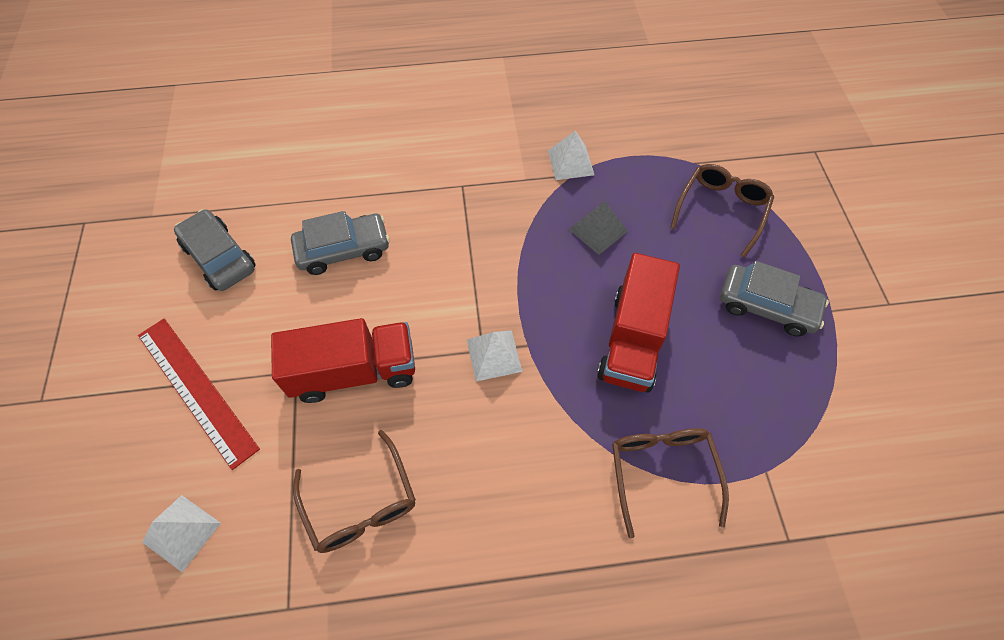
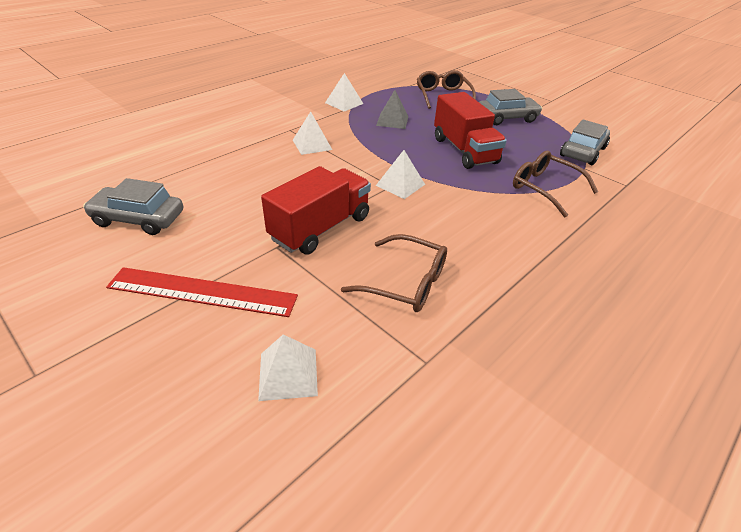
camera: 40 degrees left, 20 degrees down
grey car [291,211,390,275] -> grey car moved to [560,120,610,165]
none -> white pyramid [293,111,332,155]

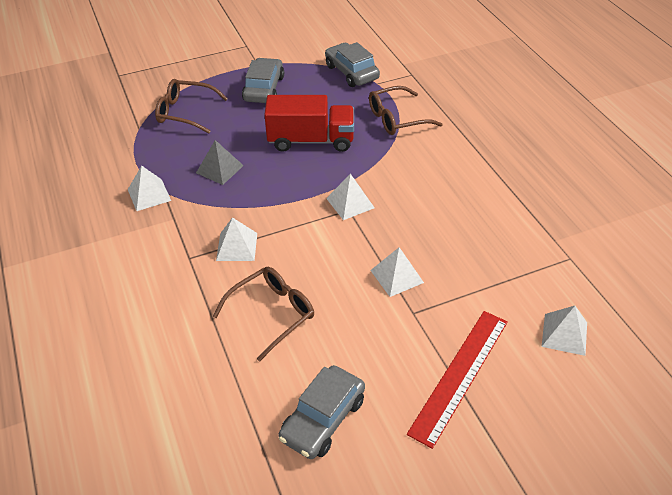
camera: 65 degrees left, 5 degrees up
red truck [261,166,371,255] -> white pyramid [370,247,424,297]
brown glasses [341,234,447,312] -> brown glasses moved to [213,267,314,362]

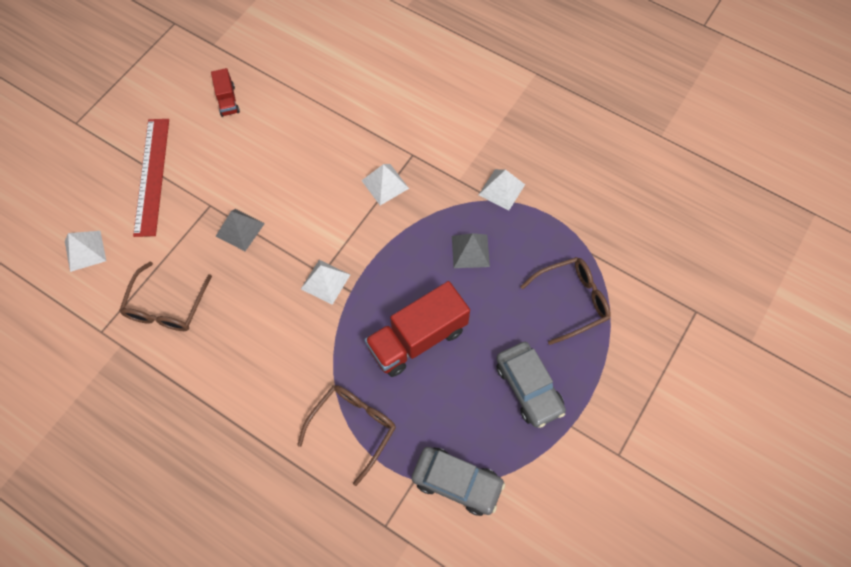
camera: 145 degrees right, 20 degrees up
brown glasses [213,267,314,362] -> brown glasses moved to [119,262,212,331]
grey car [278,365,365,459] -> red truck [211,68,240,117]
white pyramid [370,247,424,297] -> grey pyramid [216,209,265,251]

